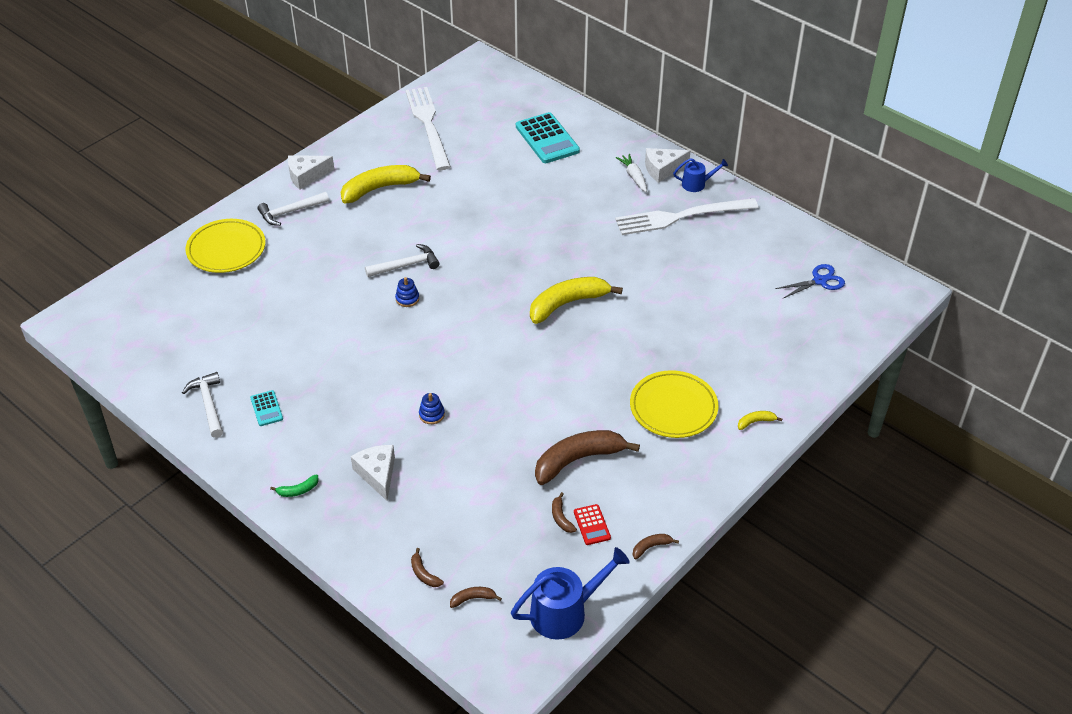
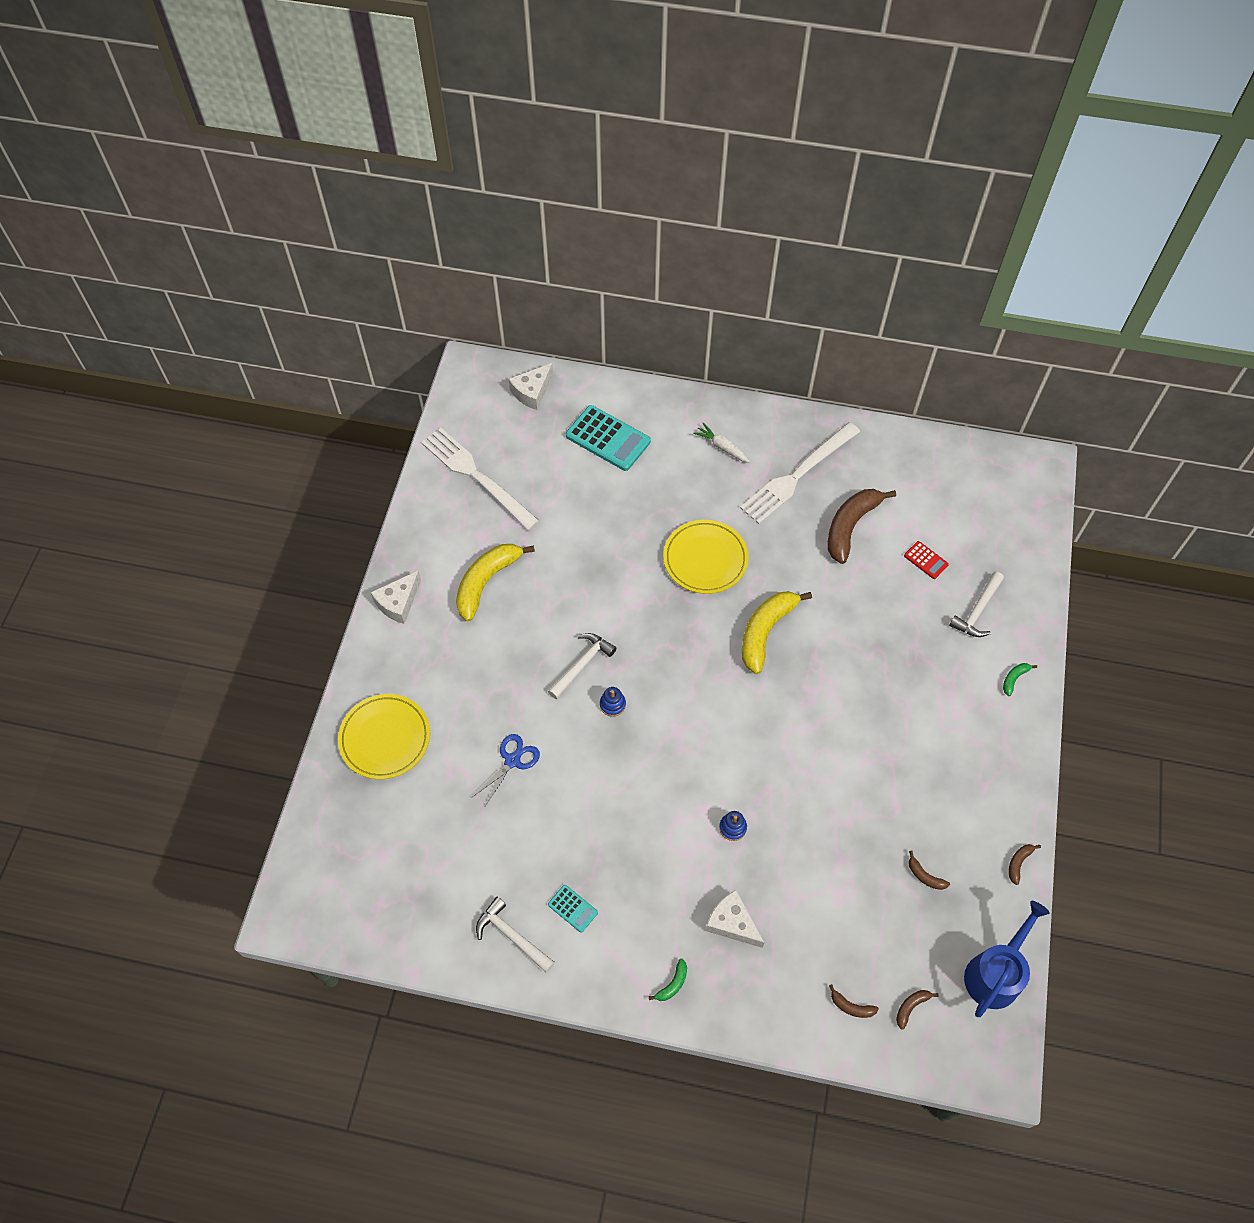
camera: 30 degrees left, 15 degrees up
white hammer [258,192,329,226] -> white hammer moved to [949,571,1004,637]
brown banana [535,430,640,485] -> brown banana moved to [828,489,896,564]
red calculator [574,504,611,545] -> red calculator moved to [904,541,949,579]
yellow plate [630,370,718,438] -> yellow plate moved to [663,520,749,594]
white cheese [645,148,690,183] -> white cheese moved to [509,363,553,410]
blue watering can [673,158,728,192] -> none
yellow banana [738,411,782,430] -> green banana [1003,663,1037,696]
blue scissors [775,264,845,298] -> blue scissors moved to [471,734,540,808]

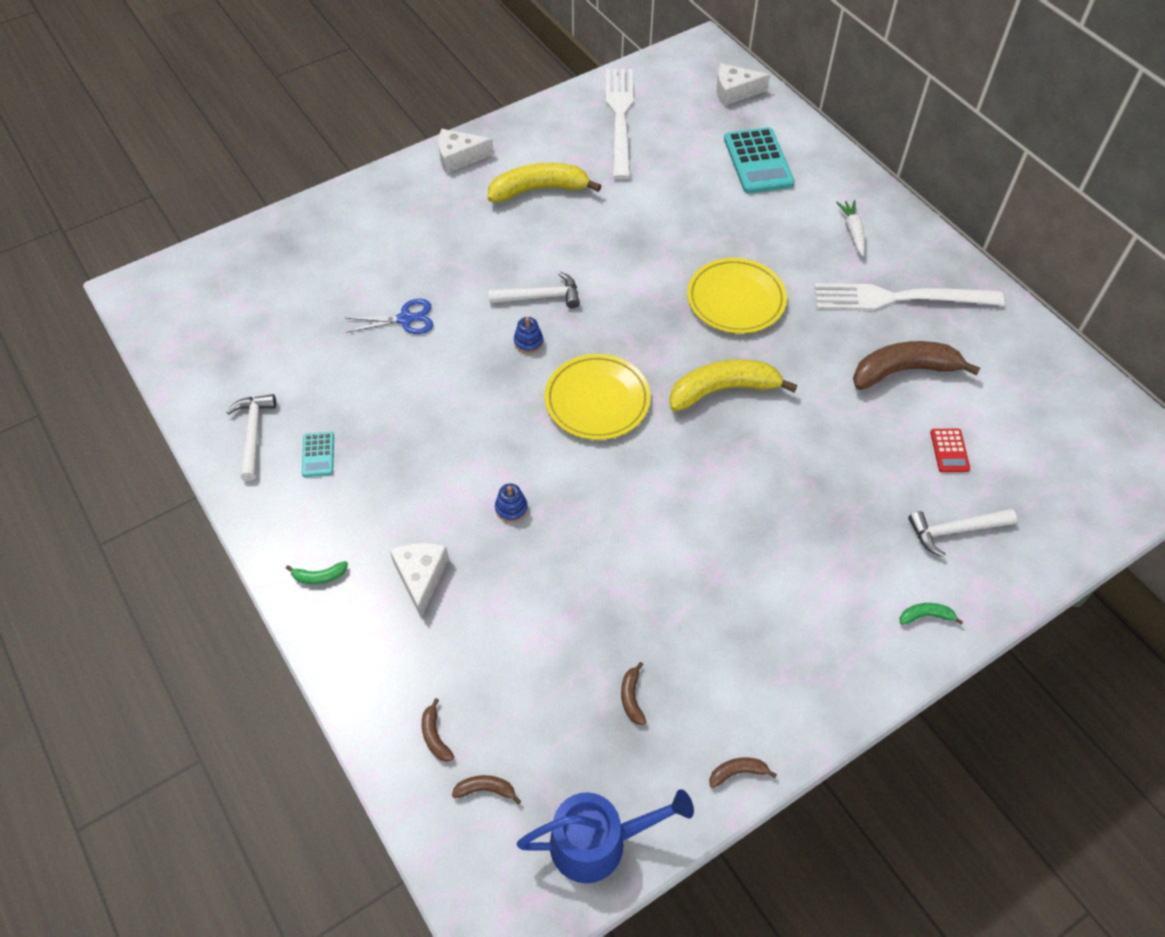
camera: 45 degrees right, 5 degrees down
yellow plate [338,694,430,779] -> yellow plate moved to [545,354,651,440]

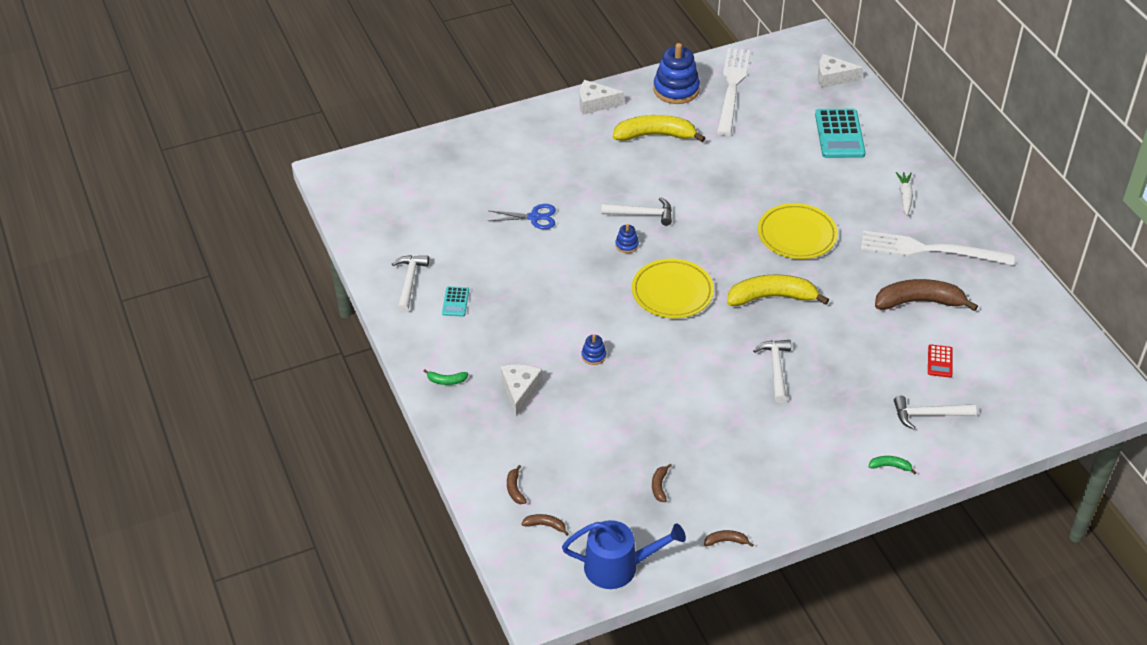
camera: 10 degrees right, 10 degrees down
none -> blue stacking toy [653,43,700,104]
none -> white hammer [753,340,791,403]

